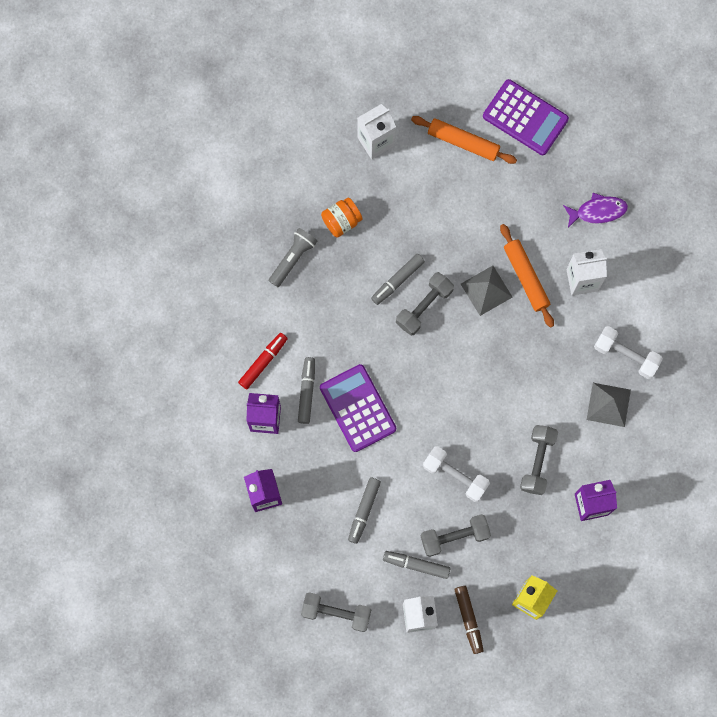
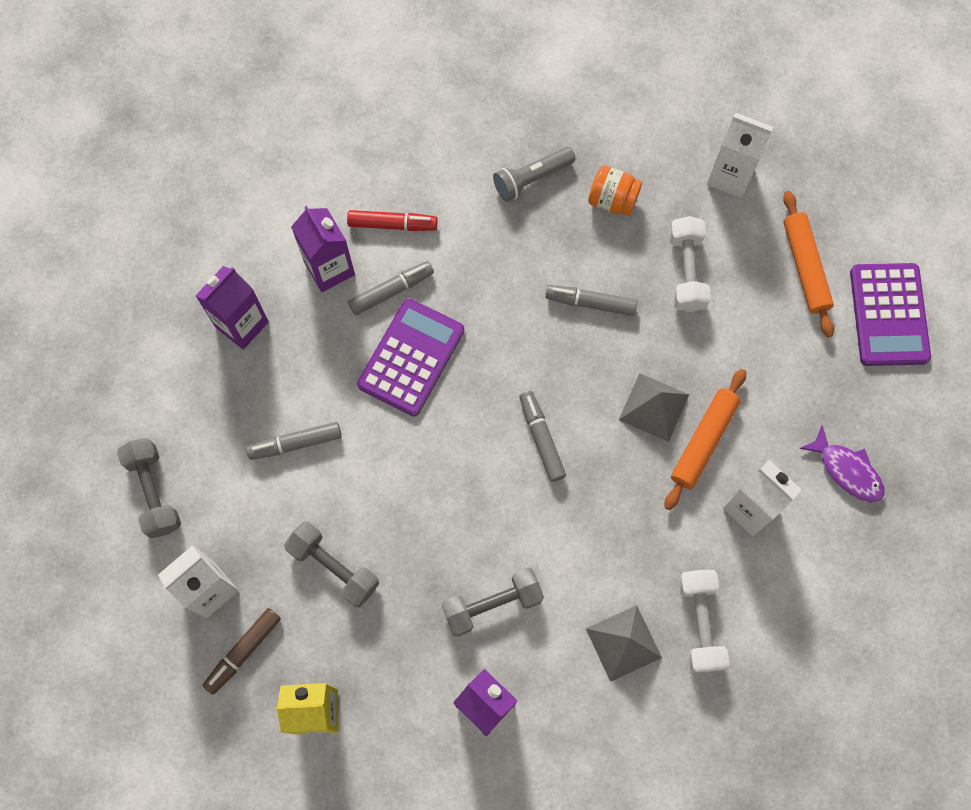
camera: 55 degrees right, 5 degrees down
grey flashlight [269,228,317,287] -> grey flashlight turned 150 degrees clockwise [493,147,575,202]
grey marker [383,551,450,579] -> grey marker moved to [519,391,566,482]
grey dumbbell [396,272,454,336] -> none
white dumbbell [423,446,490,502] -> white dumbbell moved to [669,216,711,312]

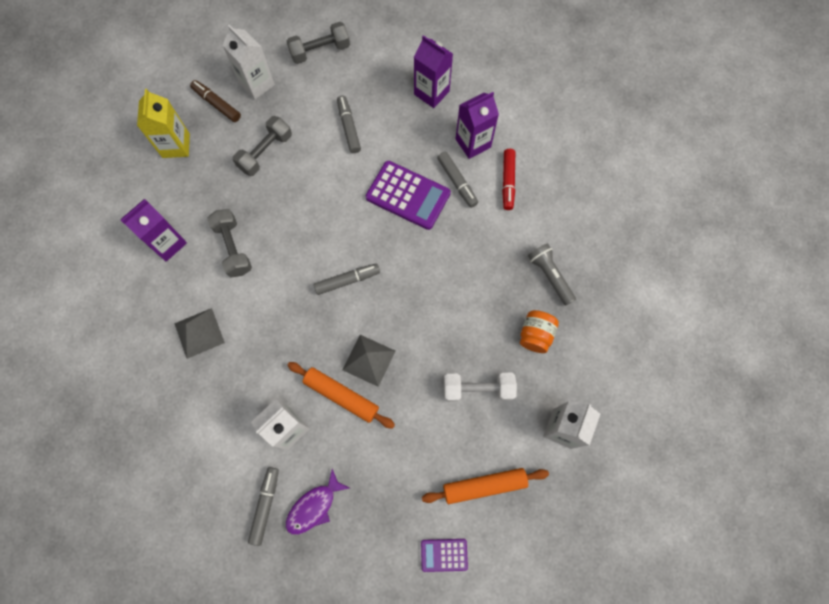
camera: 90 degrees right, 0 degrees up
grey marker [545,285,637,316] -> grey marker moved to [248,467,279,546]
white dumbbell [678,570,730,673] -> none
purple calculator [850,263,931,366] -> purple calculator [421,539,468,572], size x0.53

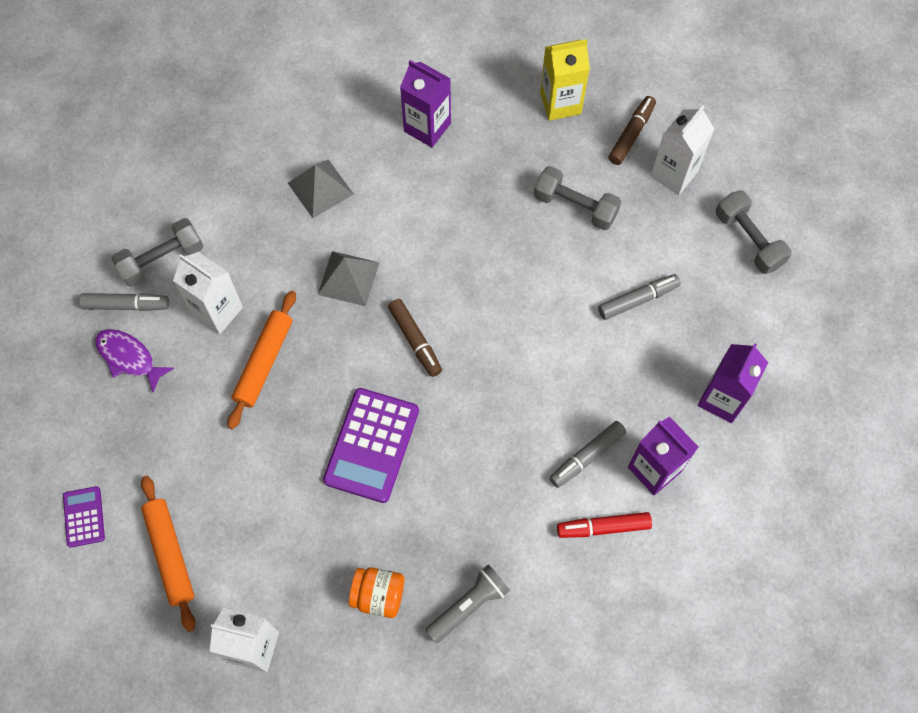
camera: 80 degrees right, 5 degrees down
grey dumbbell [207,209,252,277] -> grey dumbbell moved to [111,218,203,287]
grey marker [314,264,380,295] -> brown marker [388,299,442,377]
grey pyramid [342,335,396,387] -> grey pyramid moved to [318,251,380,306]
purple calculator [366,161,451,230] -> purple calculator moved to [323,388,419,503]
white dumbbell [444,373,517,402] -> none

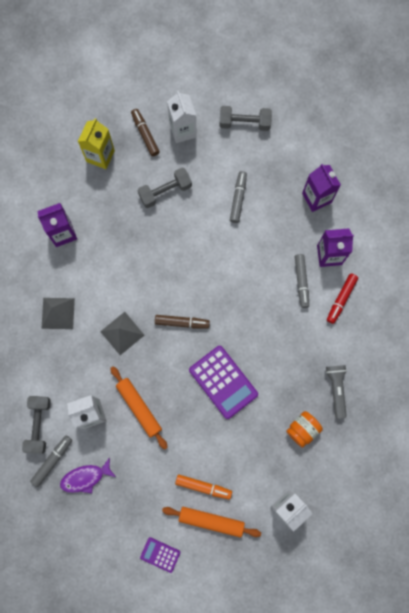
camera: 55 degrees left, 10 degrees up
none -> orange marker [175,475,232,499]

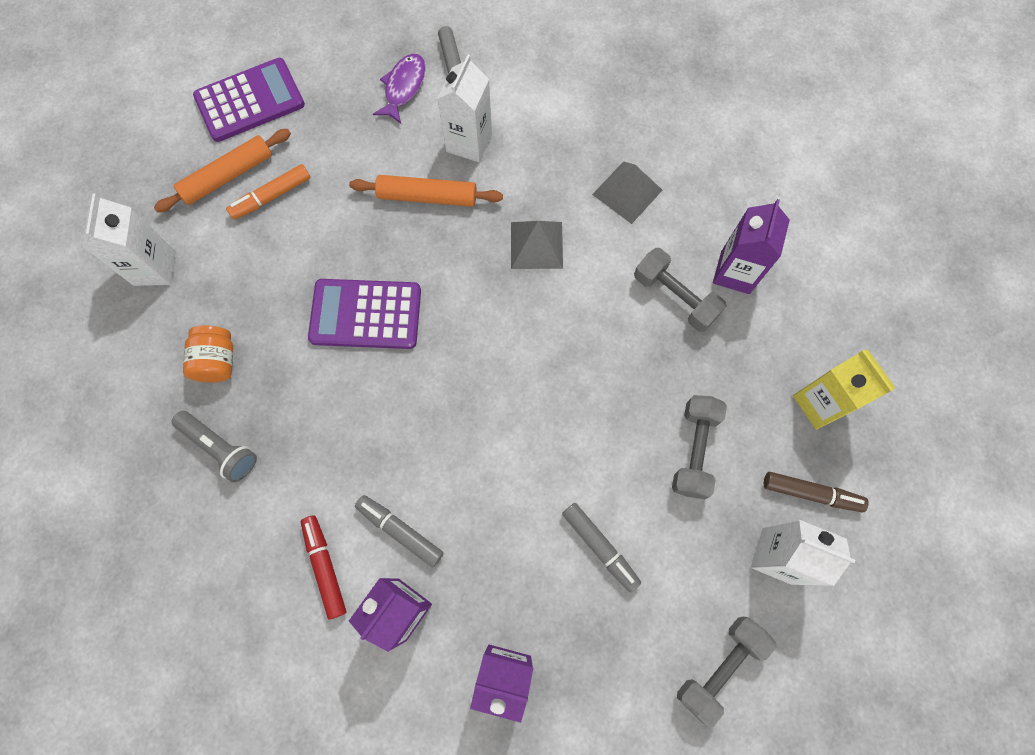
camera: 130 degrees right, 5 degrees down
grey dumbbell [22,396,51,454] -> grey dumbbell moved to [634,248,727,332]
purple calculator [140,537,180,573] -> purple calculator [193,58,305,142], size x1.90
brown marker [155,315,210,329] -> none

